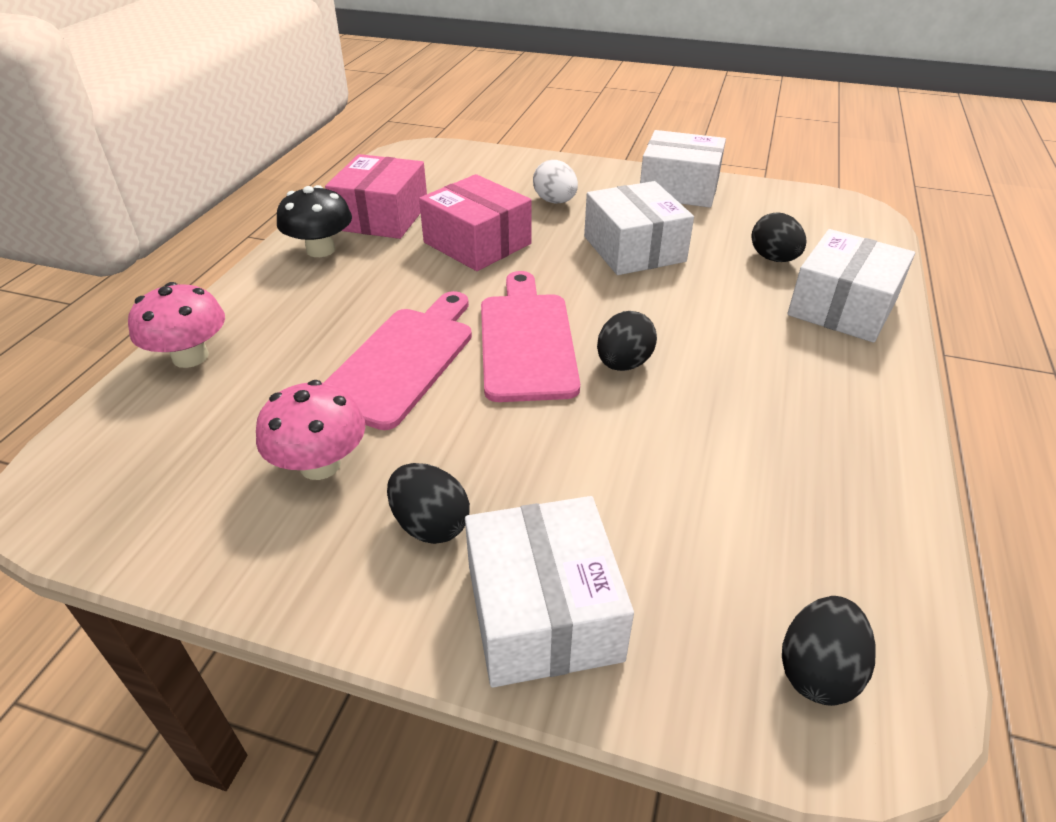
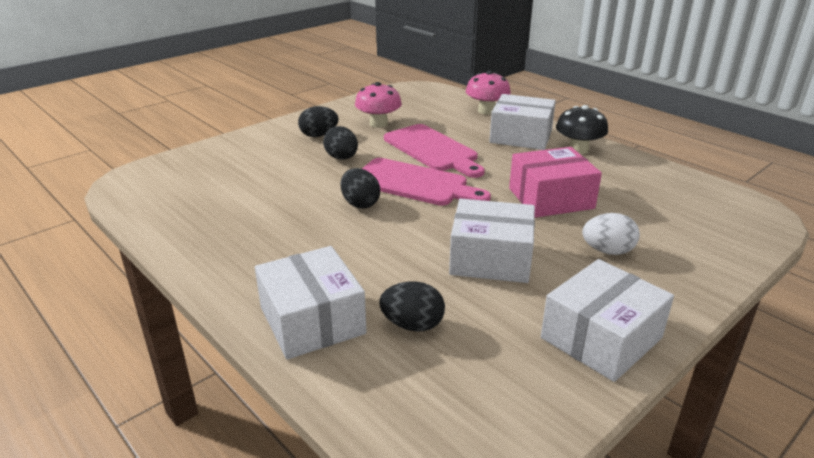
camera: 120 degrees right, 10 degrees down
pink box [325,154,427,239] -> none
white box [465,496,634,687] -> white box moved to [489,94,556,150]
black egg [782,596,876,706] -> black egg moved to [323,126,358,160]

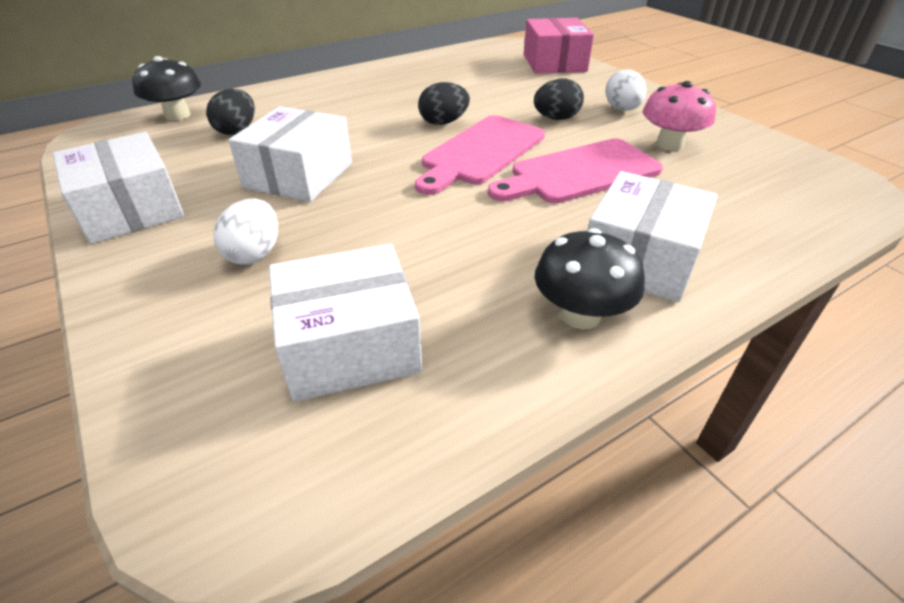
camera: 100 degrees right, 10 degrees up
white box [255,246,367,359] -> white box moved to [269,244,422,402]
black egg [298,106,338,137] -> white egg [605,69,647,111]
pink mushroom [466,71,511,115] -> none
pink box [509,147,602,218] -> pink box moved to [524,18,594,74]
none -> black mushroom [132,56,201,121]

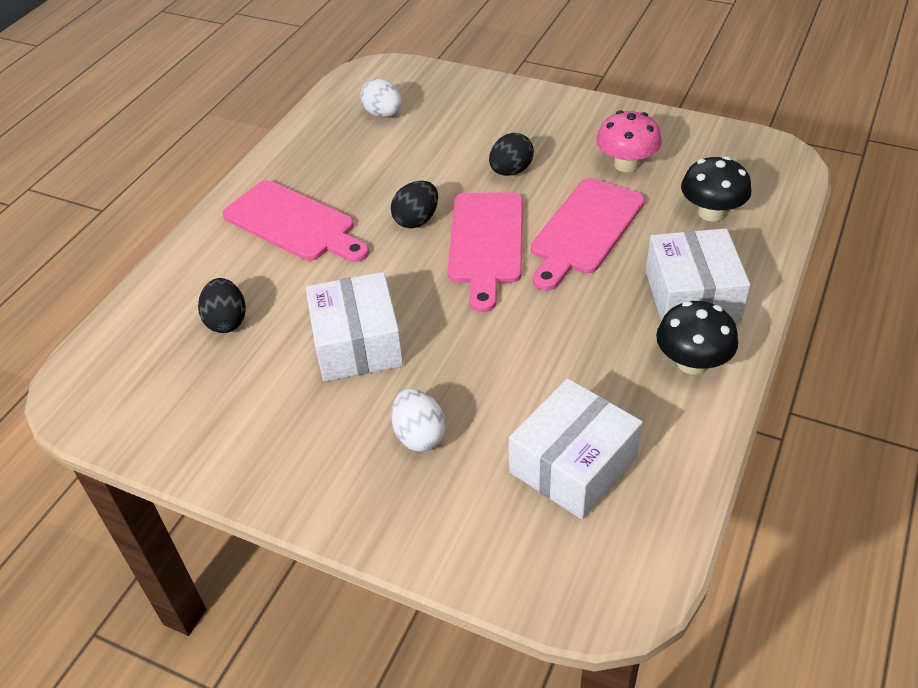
camera: 30 degrees left, 5 degrees up
white box [53,132,184,244] -> none
black mushroom [132,56,201,121] -> black mushroom moved to [681,156,751,222]
pink box [524,18,594,74] -> none
white egg [605,69,647,111] -> white egg moved to [360,78,402,117]
none -> pink cutting board [223,180,369,262]

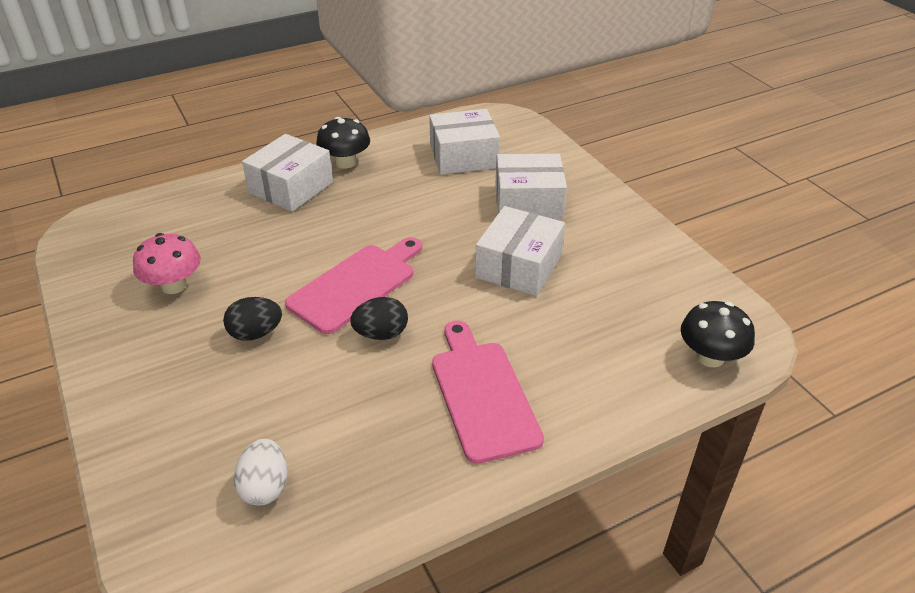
camera: 145 degrees left, 5 degrees down
black egg [198,278,246,333] -> none
white egg [391,388,446,452] -> white box [495,154,567,220]
pink cutting board [531,178,645,291] -> none
black mushroom [681,156,751,222] -> black mushroom moved to [681,301,755,367]

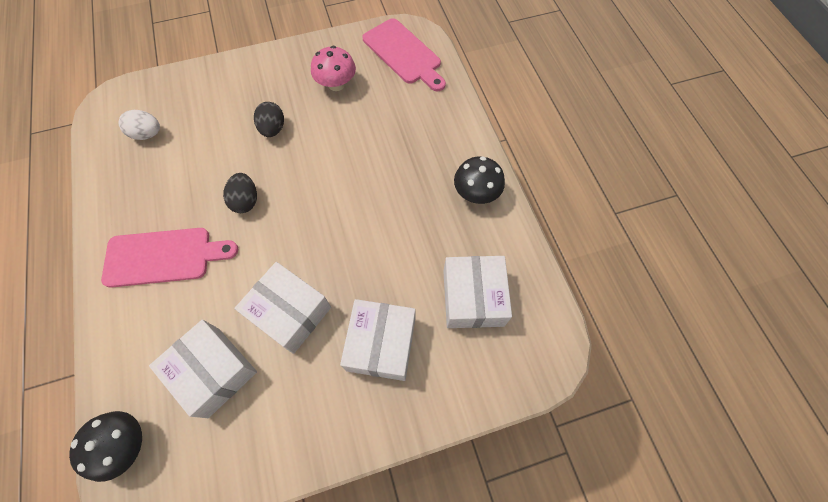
camera: 100 degrees right, 25 degrees up
white box [242,134,333,212] -> white box moved to [149,320,257,418]
pink cutting board [285,237,422,334] -> pink cutting board moved to [362,18,446,91]

